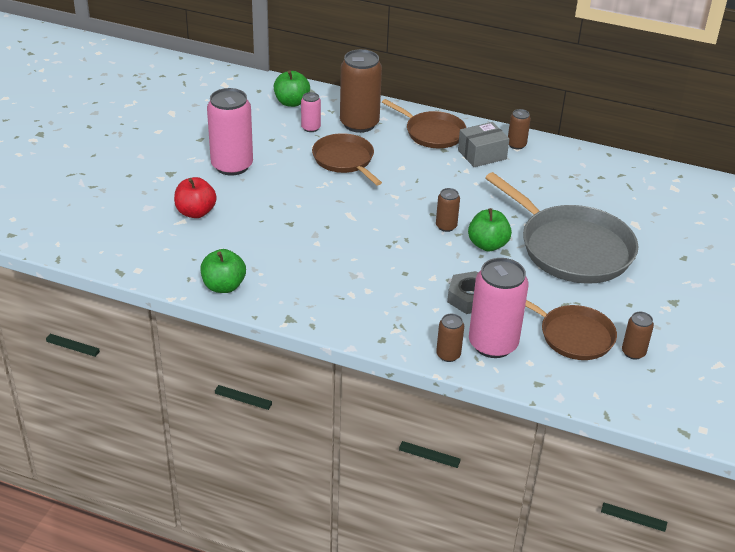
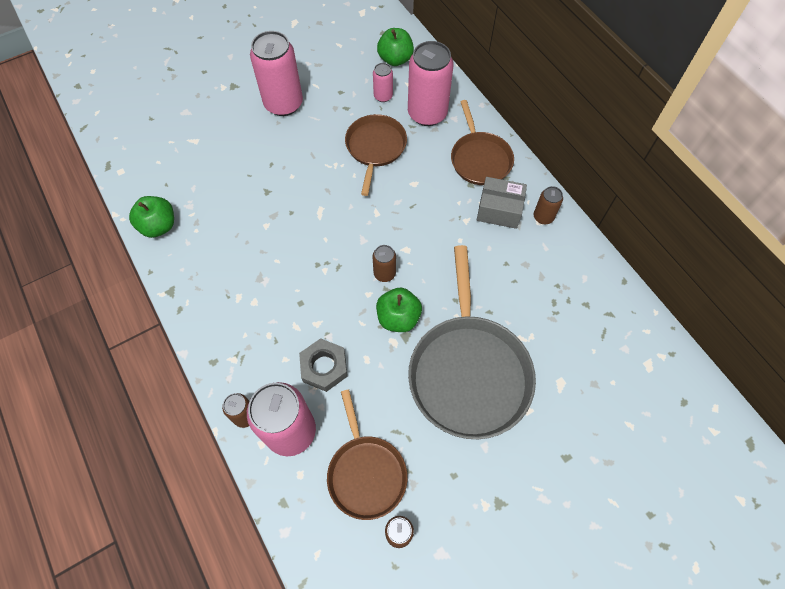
camera: 40 degrees right, 25 degrees up
red apple [174,177,217,218] -> none
brown can [340,49,382,133] -> pink can [408,41,454,126]

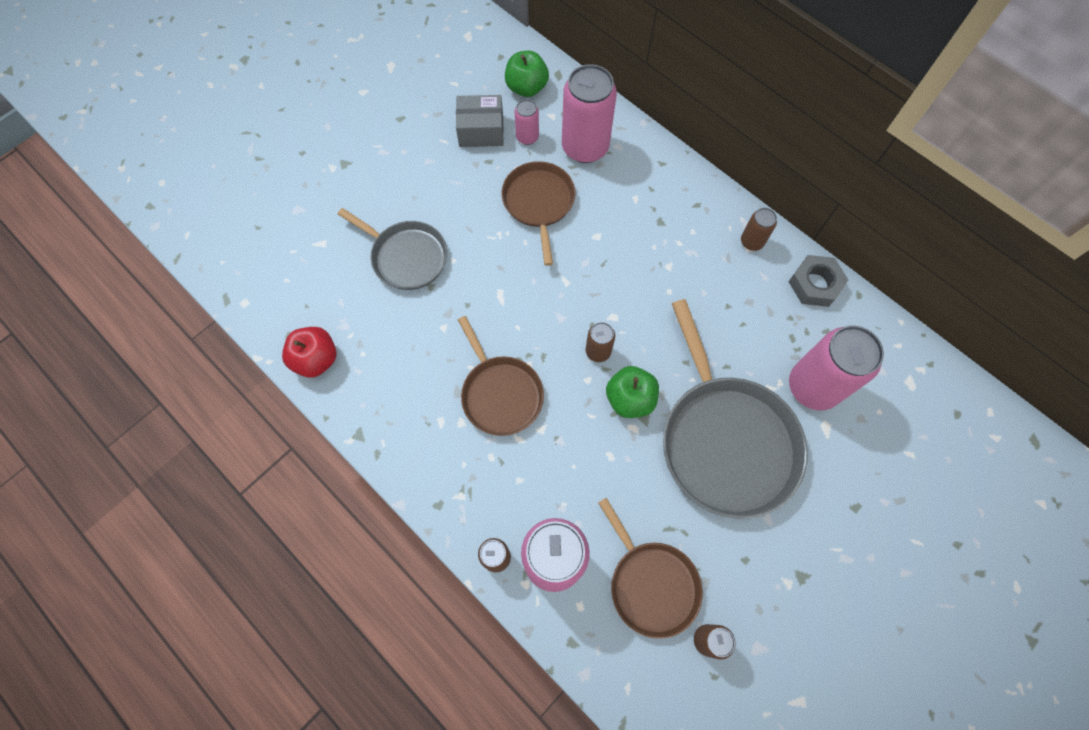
camera: 15 degrees left, 5 degrees up
green apple [129,196,174,238] -> red apple [282,327,337,378]
pink can [250,31,303,116] -> pink can moved to [789,326,884,410]
grey nut [299,338,347,392] -> grey nut moved to [789,255,848,307]
brown pan [451,100,514,185] -> brown pan moved to [458,316,544,436]
grey box [477,177,527,229] -> grey box moved to [456,95,504,147]
none -> grey pan [338,208,447,290]

